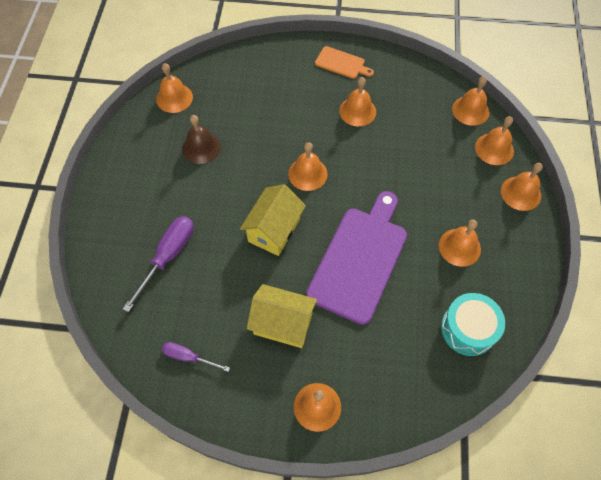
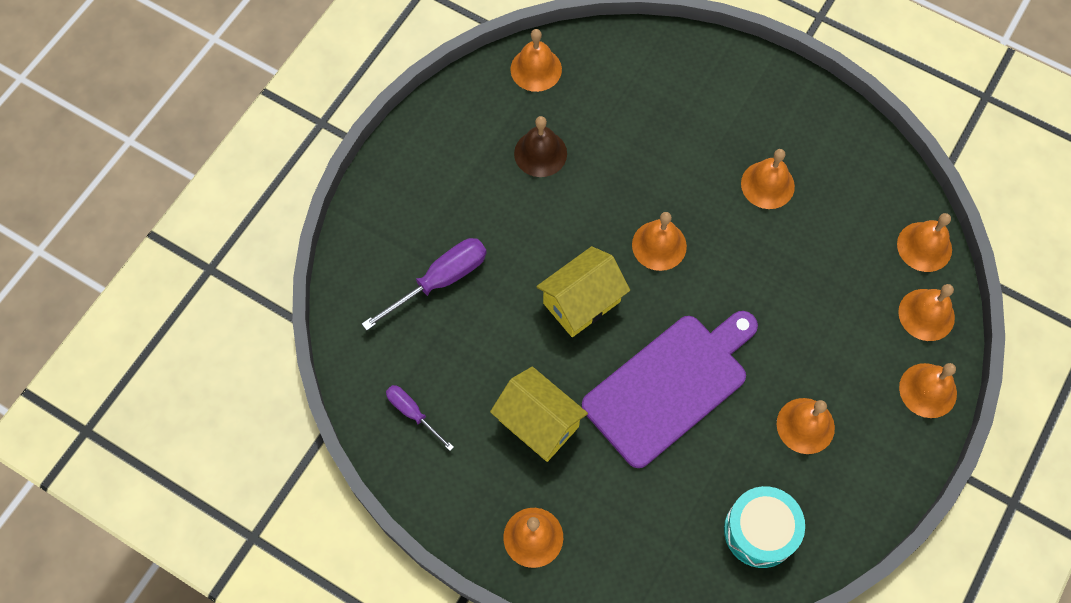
camera: 25 degrees right, 5 degrees up
orange cutting board [315,46,374,79] -> none

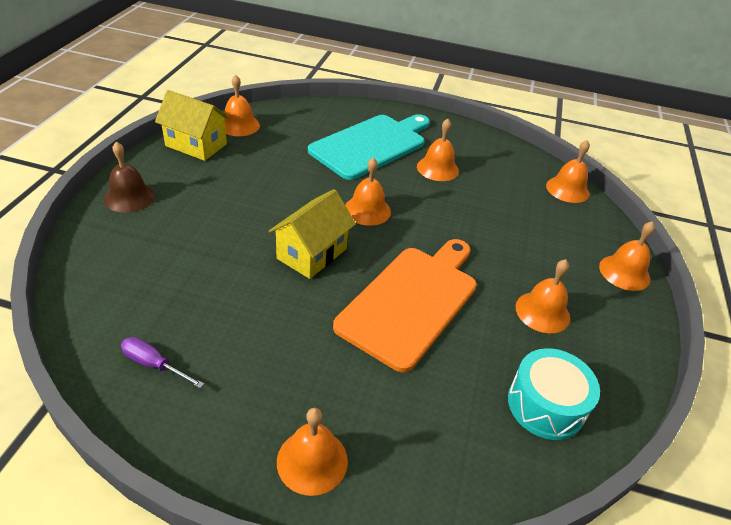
camera: 20 degrees left, 25 degrees down
purple screwdriver [362,238,487,331] -> none
yellow house [490,367,588,462] -> yellow house moved to [155,90,230,161]
brown bell [514,116,567,177] -> brown bell moved to [104,142,155,213]
purple cutting board [582,311,758,468] -> orange cutting board [333,239,477,372]
orange bell [898,284,955,341] -> none
none -> turquoise cutting board [308,114,430,180]

